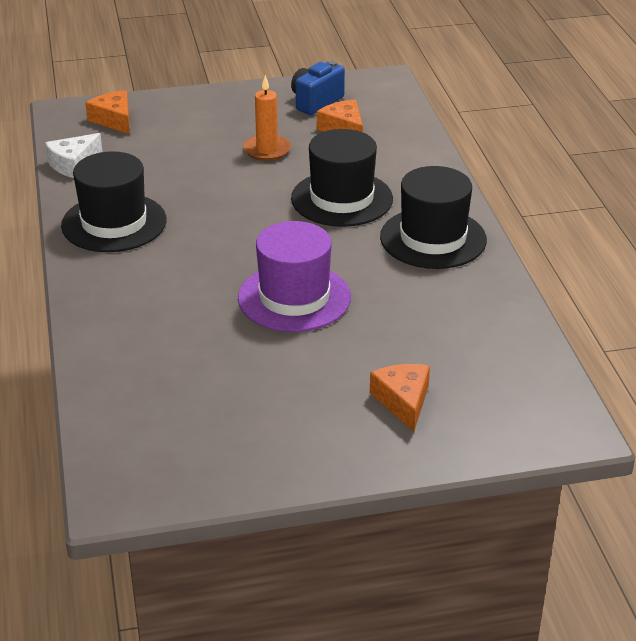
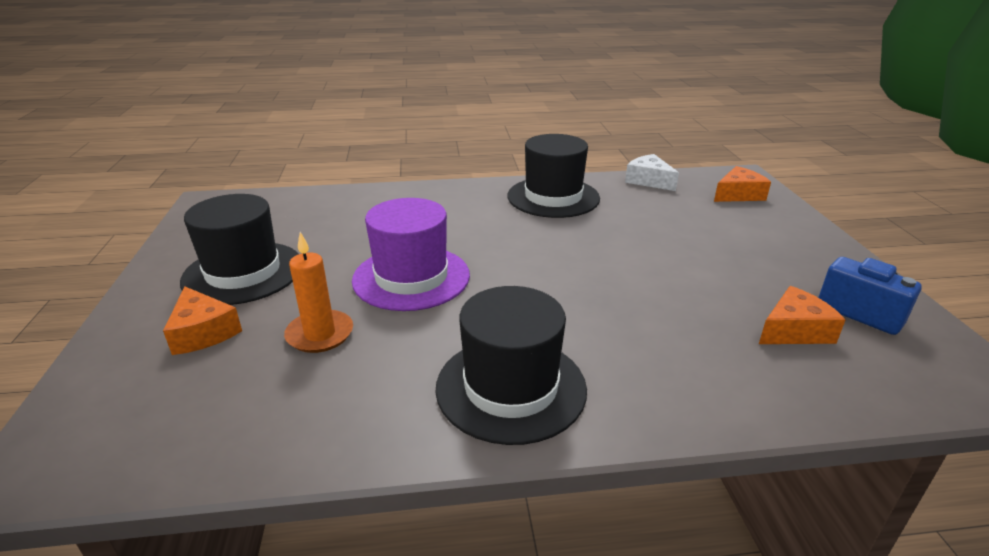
camera: 95 degrees right, 5 degrees down
orange candle [243,75,291,161] -> orange candle moved to [284,232,353,353]
black hat [291,129,393,227] -> black hat moved to [180,194,298,305]
orange cheese [370,364,430,432] -> orange cheese turned 60 degrees clockwise [163,286,242,355]

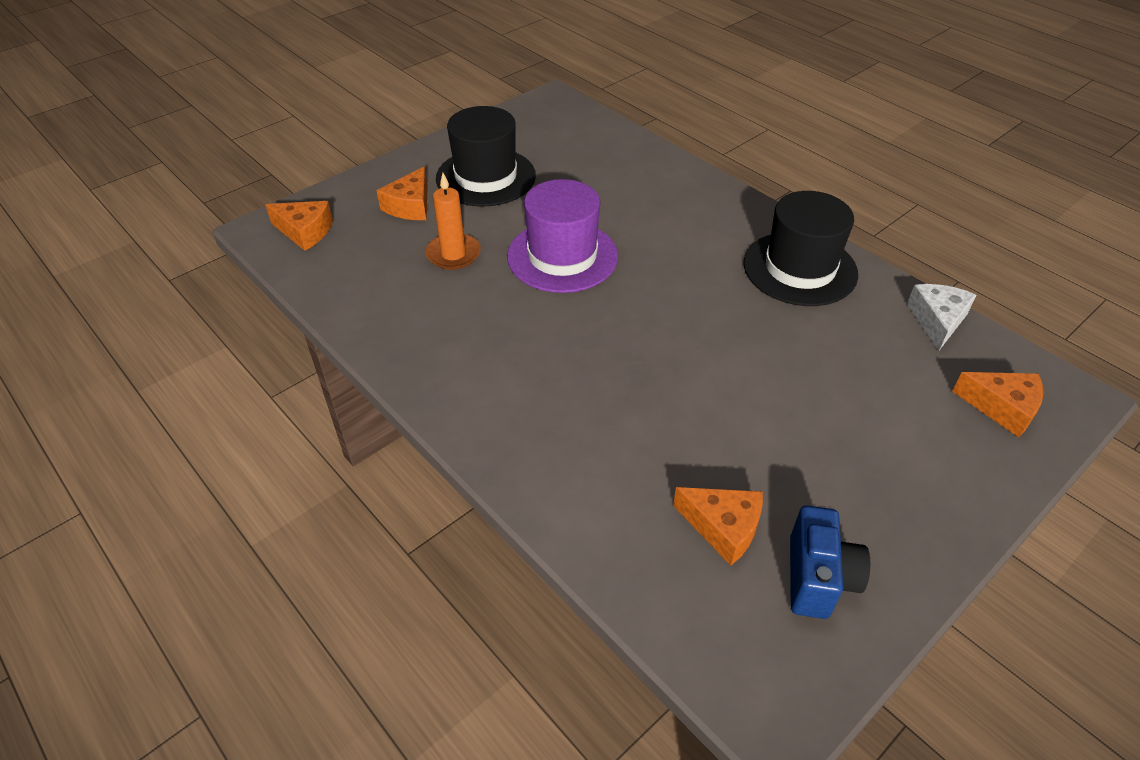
camera: 55 degrees right, 15 degrees up
black hat [435,286,587,445] -> none
none -> orange cheese [265,201,333,251]

